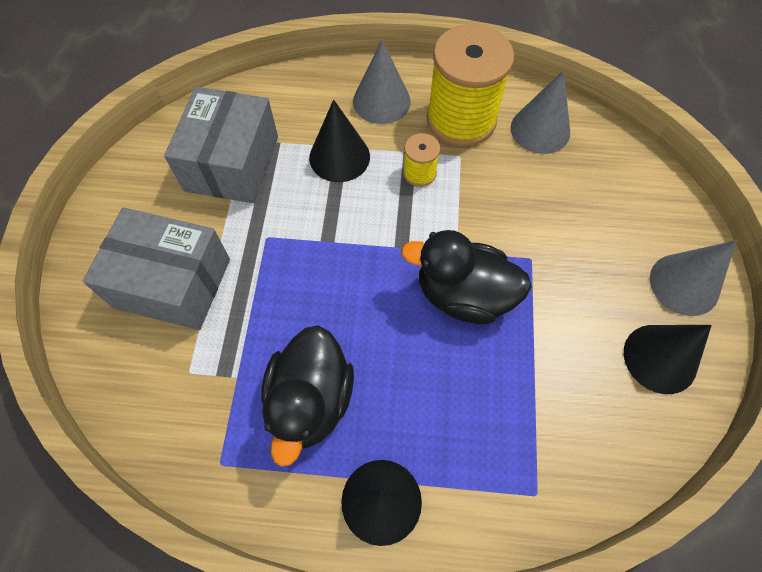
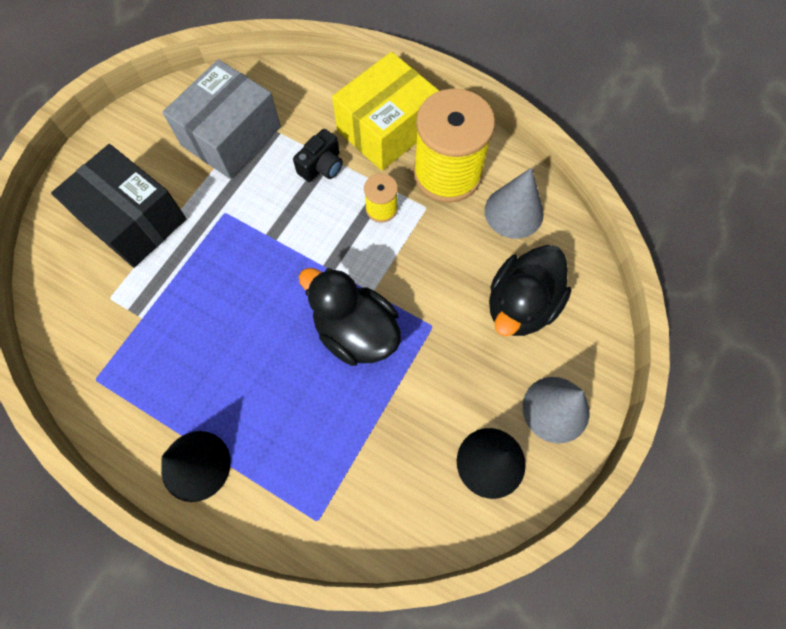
camera: 25 degrees right, 5 degrees up
grey box [83,207,230,330] -> black box [51,144,186,268]
black duck [261,325,354,467] -> black duck moved to [489,245,572,337]
black cone [309,99,370,182] -> black camera [293,129,343,182]
grey cone [353,40,411,124] -> yellow box [332,52,439,171]

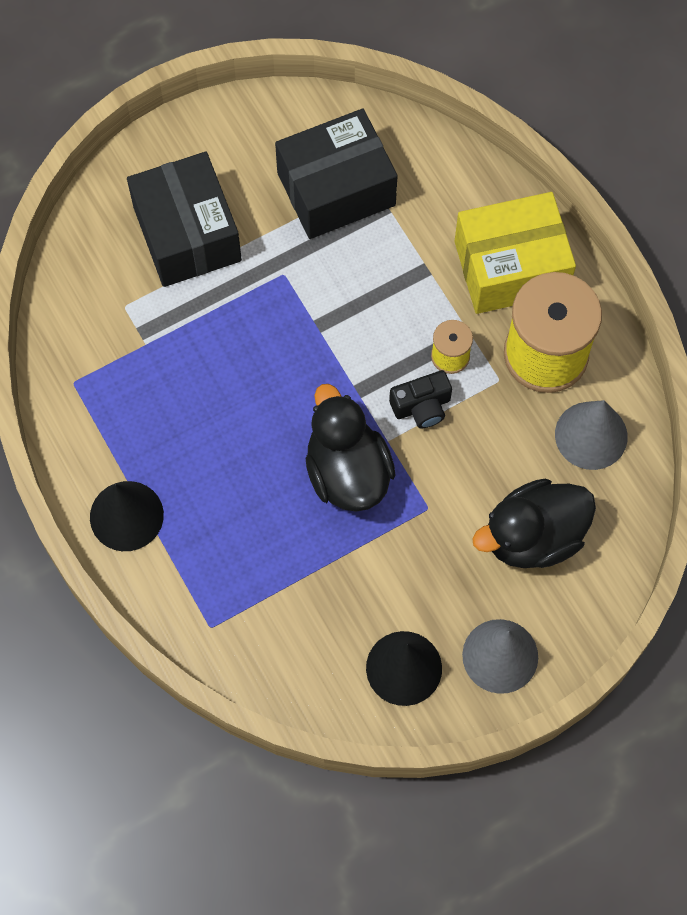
camera: 30 degrees right, 0 degrees up
grey box [162,59,281,179] -> black box [275,108,397,239]
black camera [293,129,343,182] -> black camera moved to [389,370,452,428]

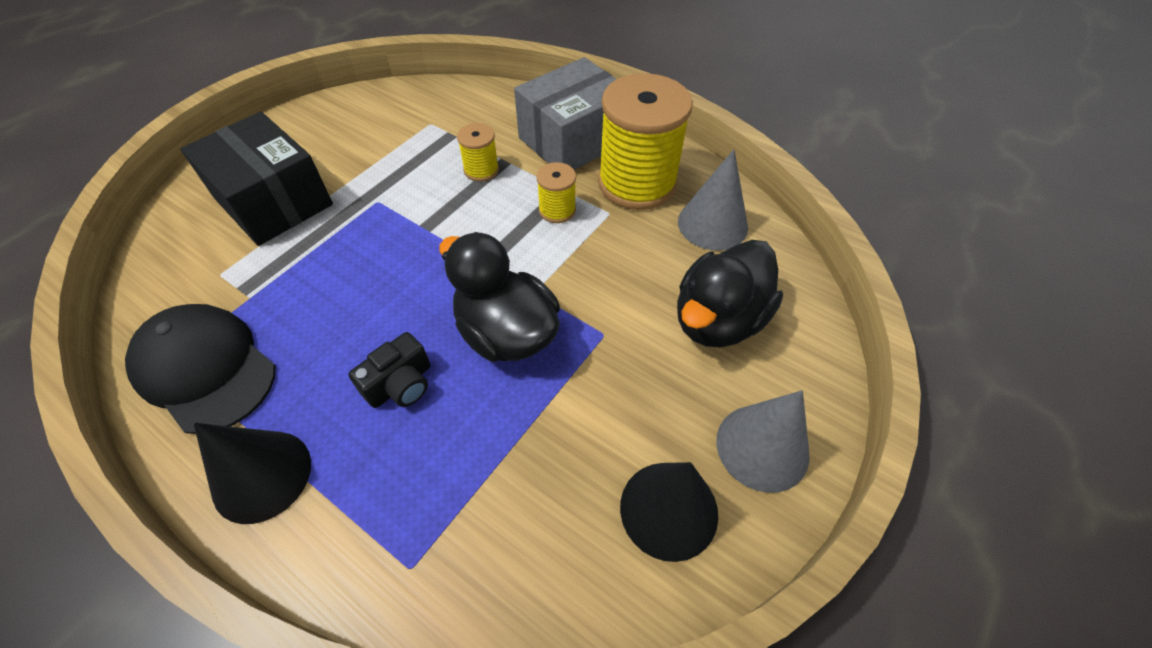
camera: 25 degrees left, 15 degrees down
black box [275,108,397,239] -> none
black camera [389,370,452,428] -> black camera moved to [348,332,430,408]
yellow box [455,192,576,314] -> grey box [514,57,616,170]
none -> black cap [125,304,276,434]
none -> yellow spool [457,123,499,182]

